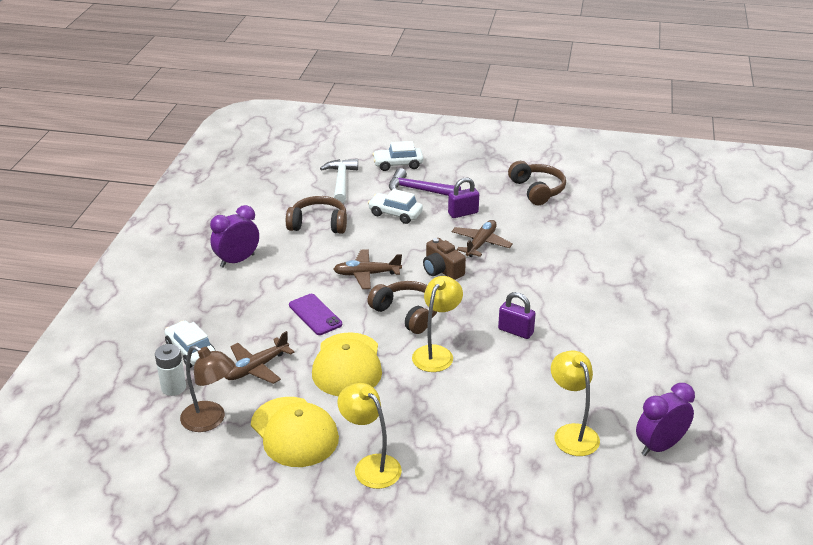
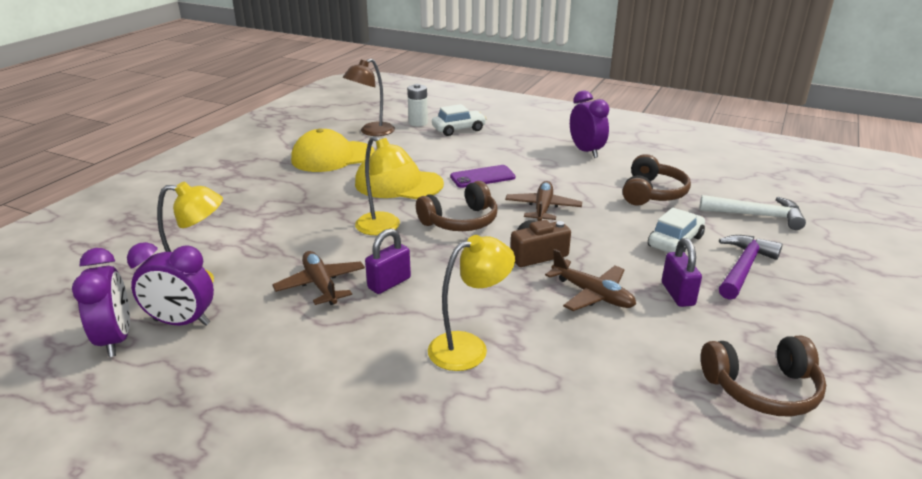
camera: 105 degrees right, 5 degrees down
brown plane [225,331,294,384] -> brown plane moved to [272,251,365,305]
yellow lamp [337,383,402,489] -> yellow lamp moved to [428,235,515,371]
white car [372,141,423,171] -> none
none -> purple clock [127,242,214,326]

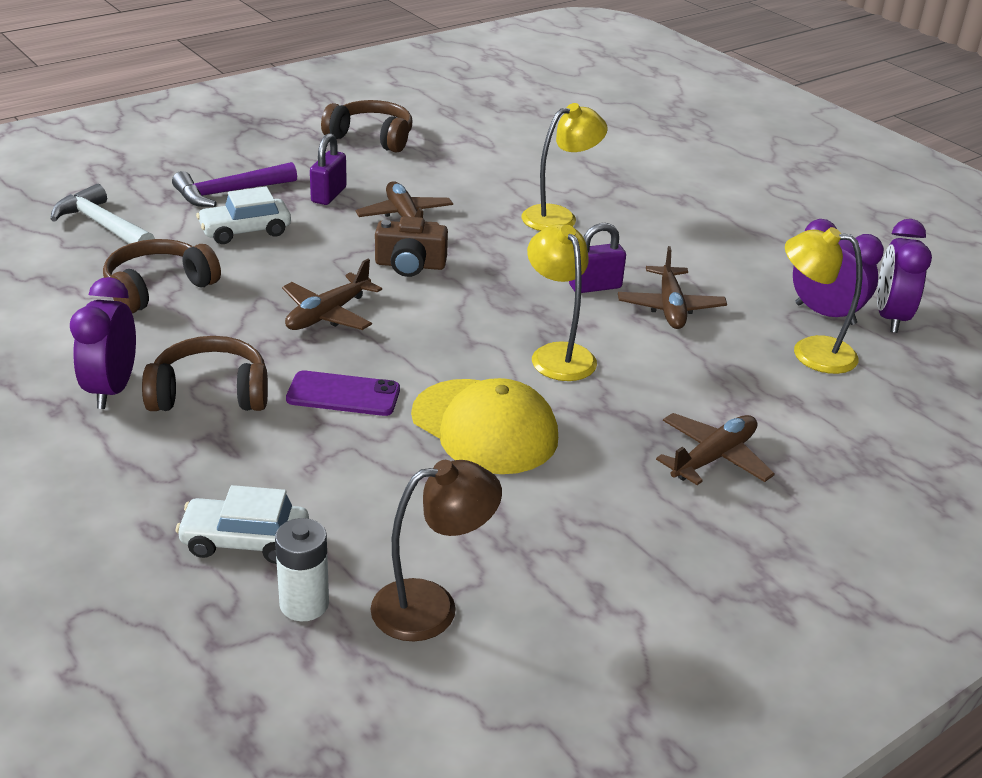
camera: 155 degrees left, 5 degrees up
yellow cap [291,128,375,172] -> none
brown headphones [416,181,498,231] -> brown headphones moved to [142,336,268,411]
yellow lamp [428,235,515,371] -> yellow lamp turned 150 degrees clockwise [521,103,608,231]
none -> brown plane [656,413,775,485]

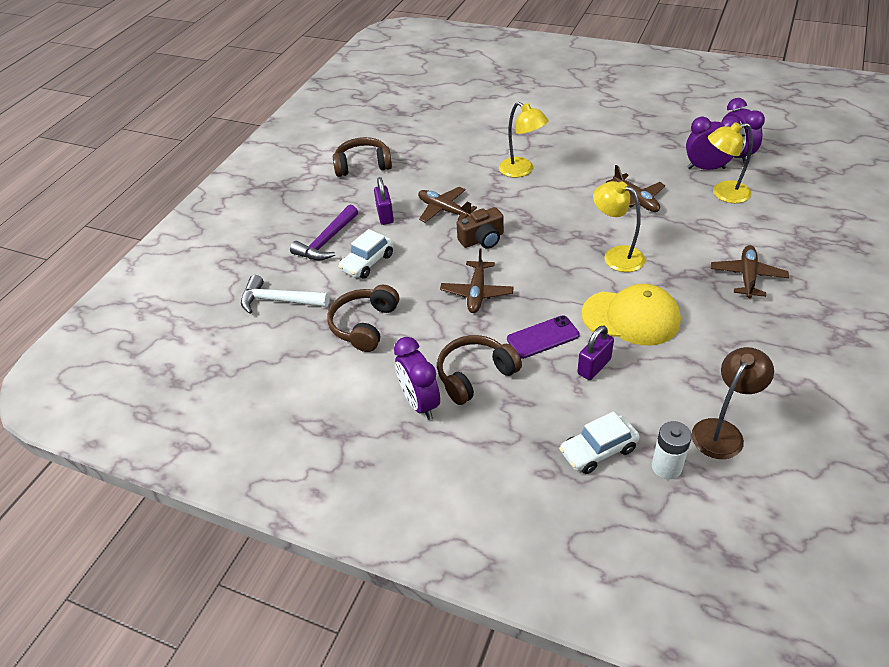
camera: 25 degrees left, 10 degrees up
yellow lamp [521,103,608,231] -> yellow lamp turned 105 degrees clockwise [499,102,549,178]
purple padlock [569,223,626,293] -> purple padlock moved to [577,325,614,380]

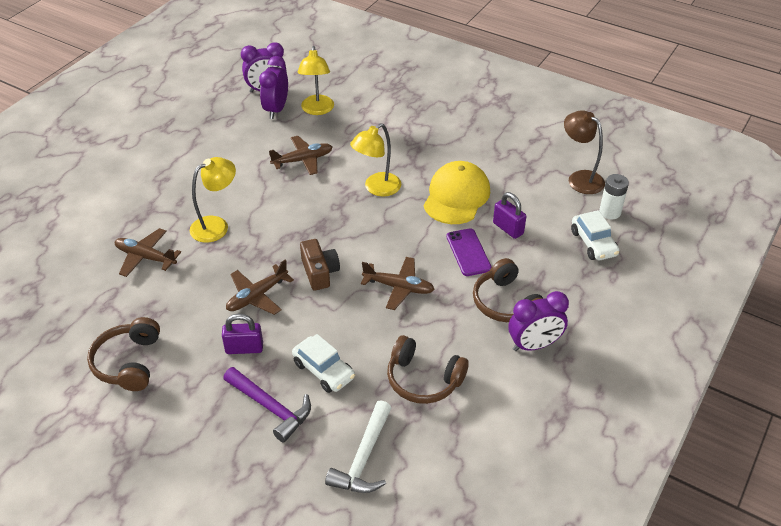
camera: 85 degrees left, 0 degrees up
brown plane [711,245,789,298] -> brown plane moved to [115,228,181,277]

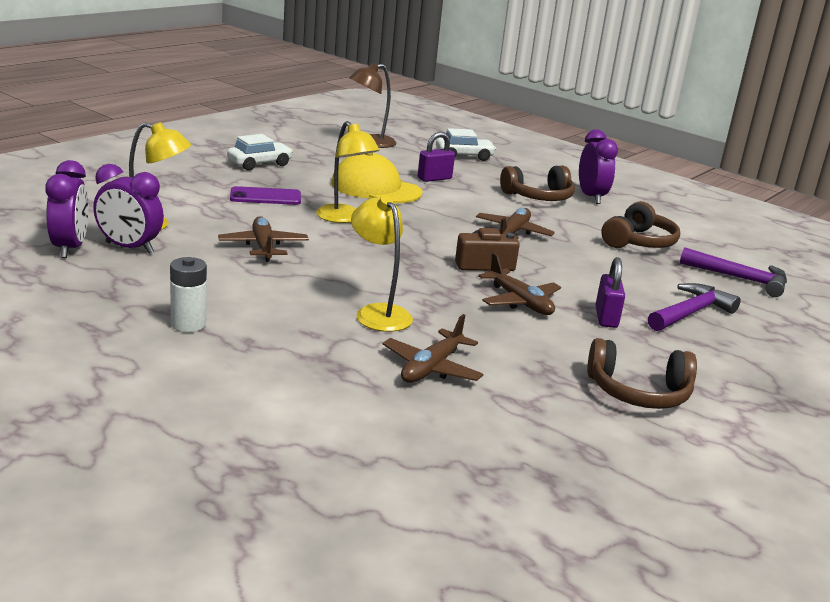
camera: 85 degrees left, 20 degrees down
white car [292,334,355,393] -> white car moved to [227,134,293,171]
white hammer [325,400,391,493] -> purple hammer [680,247,787,297]
purple phone [446,228,492,276] -> purple phone moved to [230,186,301,205]
white battery [599,174,629,219] -> white battery moved to [170,257,207,332]

